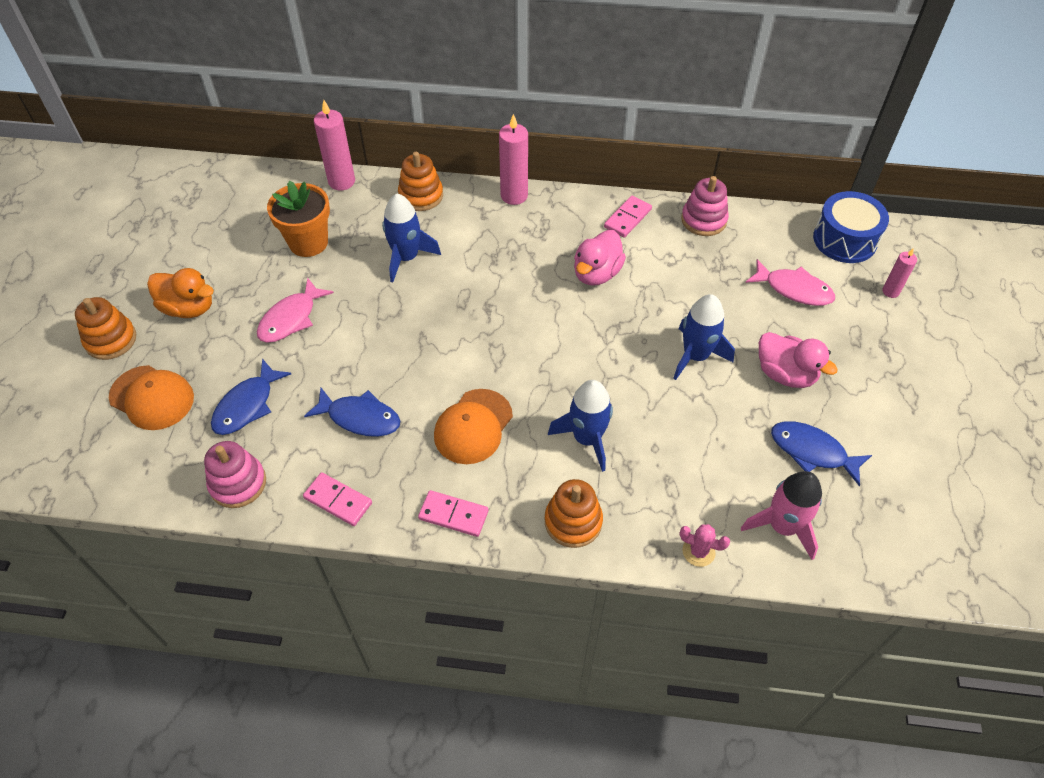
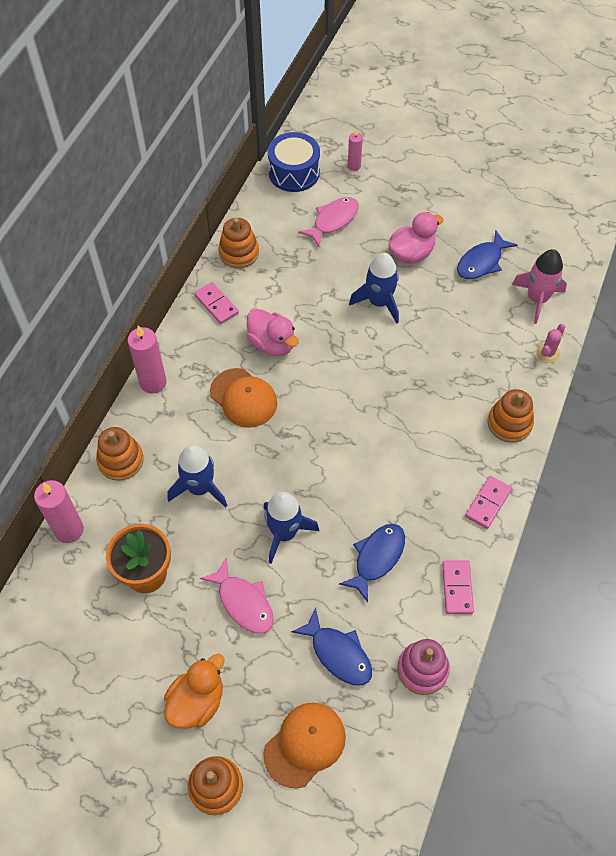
camera: 75 degrees left, 5 degrees up
pink domino [303,472,372,526] -> pink domino turned 45 degrees counterclockwise [442,560,474,614]
orange cap [434,389,513,464] -> orange cap moved to [210,368,277,428]
blue rocket [548,380,613,472] -> blue rocket moved to [264,492,319,564]
pink stacking toy [681,176,729,236] -> orange stacking toy [218,218,259,268]

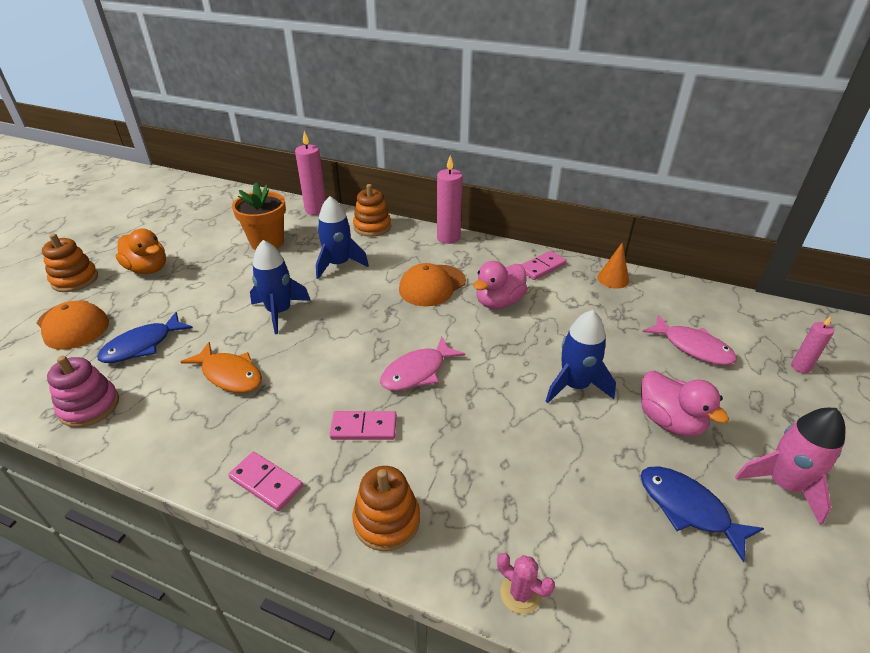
camera: 90 degrees right, 20 degrees down
pink fish [200,557,274,634] -> pink fish moved to [380,337,465,391]
orange stacking toy [218,218,259,268] -> orange cone [597,242,629,289]
blue drum [268,132,320,192] -> none
blue fish [339,524,405,602] -> orange fish [180,342,262,393]
pink domino [442,560,474,614] -> pink domino moved to [329,411,397,440]
pink rocket [512,249,567,324] -> pink rocket moved to [735,408,845,525]

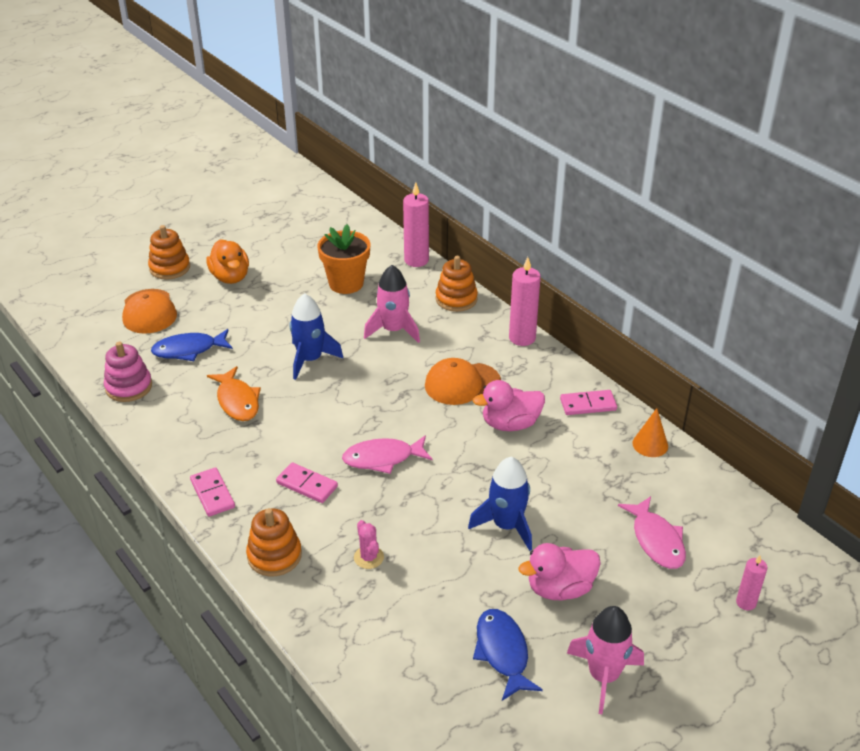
camera: 30 degrees right, 0 degrees up
blue rocket [316,196,369,279] -> pink rocket [364,265,420,343]
pink cactus [497,553,555,614] -> pink cactus moved to [354,520,384,569]
pink duck [641,371,729,436] -> pink duck turned 75 degrees clockwise [518,543,601,600]

